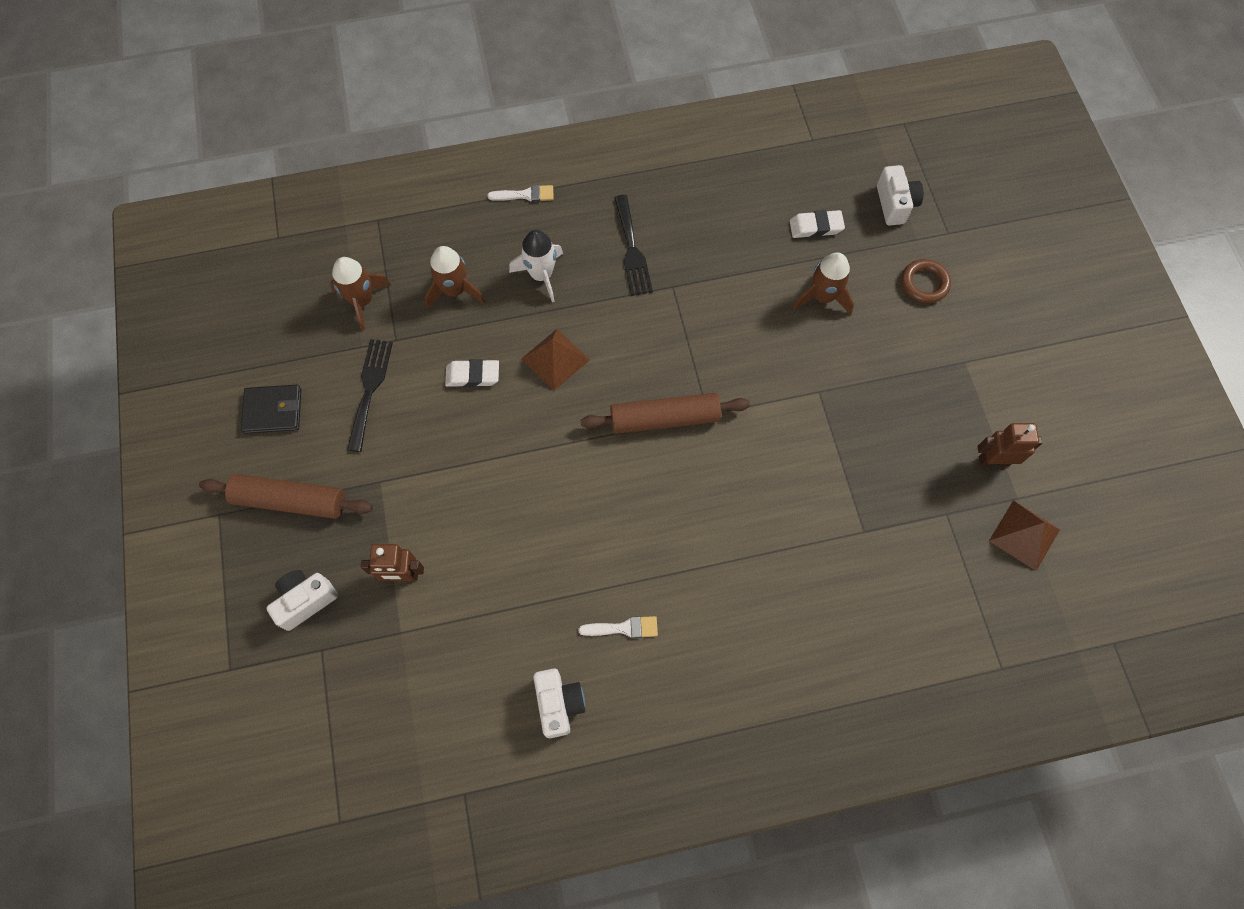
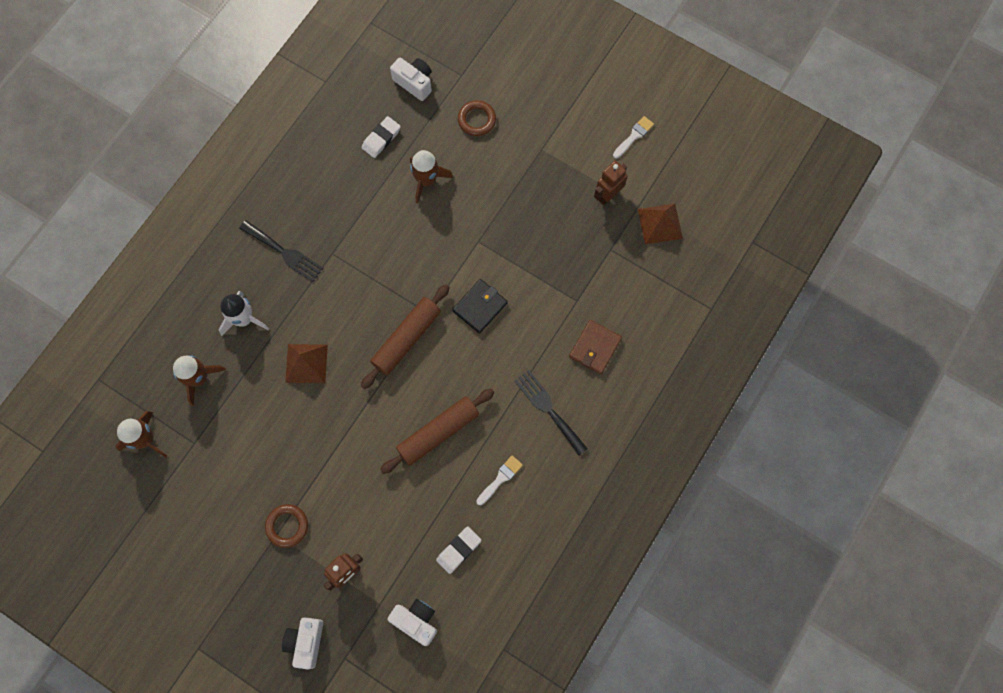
camera: 45 degrees left, 5 degrees up
brown rolling pin [199,474,373,519] -> brown rolling pin moved to [380,389,494,474]
black wallet [241,385,301,434] -> black wallet moved to [452,279,508,334]
black fork [347,339,393,452] -> black fork moved to [515,370,588,455]
white eraser [445,359,499,387] -> white eraser moved to [436,527,481,574]
white brush [487,185,554,202] -> white brush moved to [613,116,654,158]
white camera [533,668,585,738] -> white camera moved to [387,599,437,646]
none -> brown ring [265,504,308,548]
none -> brown wallet [569,320,622,374]

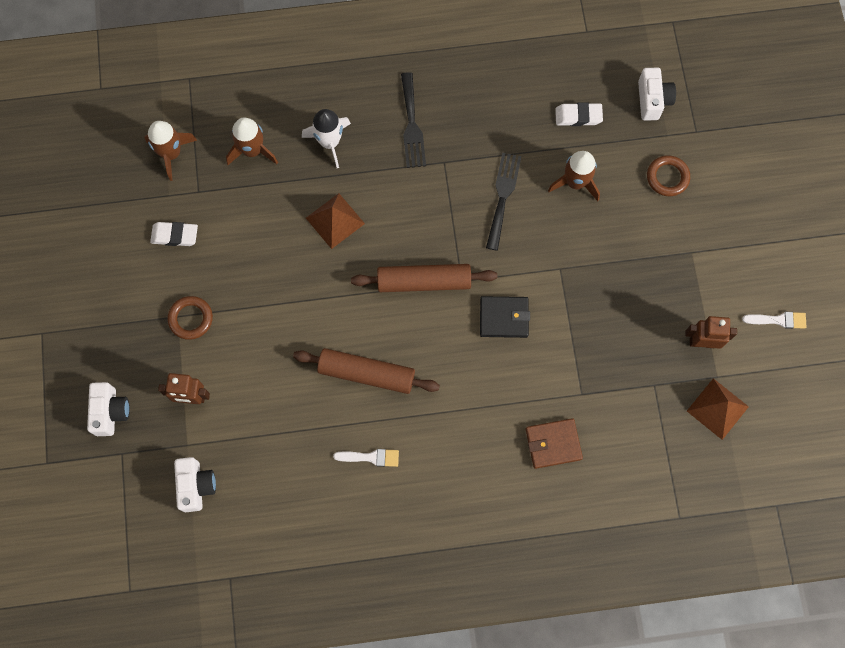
camera: 50 degrees right, 0 degrees up
white camera [282,618,323,670] -> white camera turned 120 degrees clockwise [87,382,130,436]
white eraser [436,527,481,574] -> white eraser moved to [150,222,198,246]
black fork [515,370,588,455] -> black fork moved to [486,153,521,250]

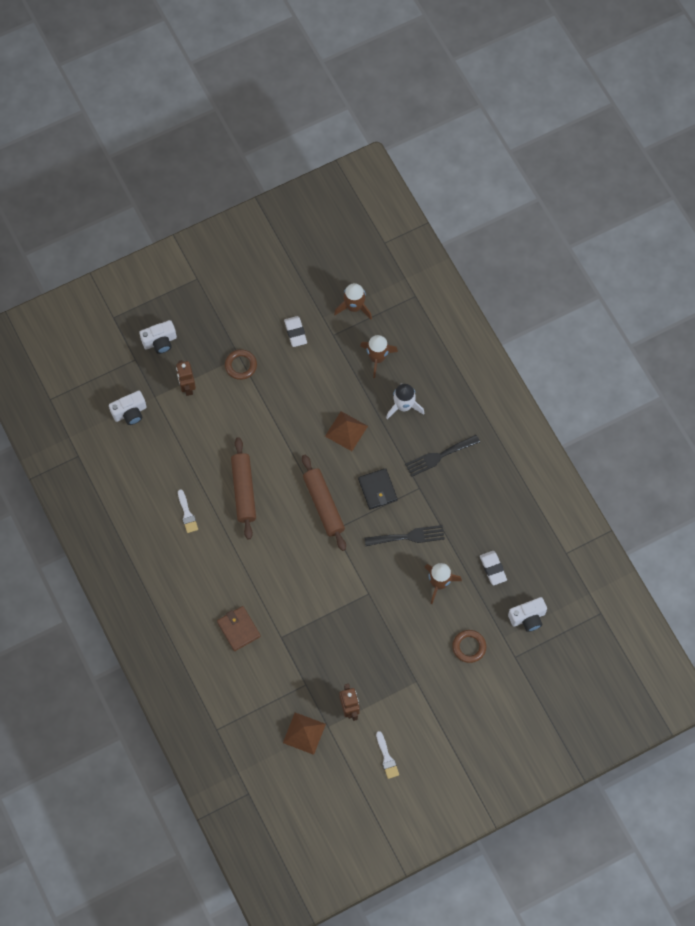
camera: 70 degrees right, 5 degrees down
black wallet [480,296,530,338] -> black wallet moved to [358,468,398,510]

